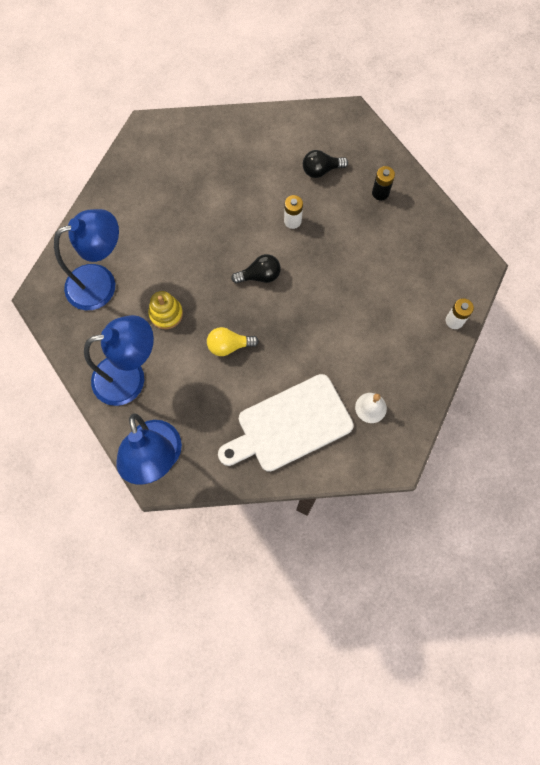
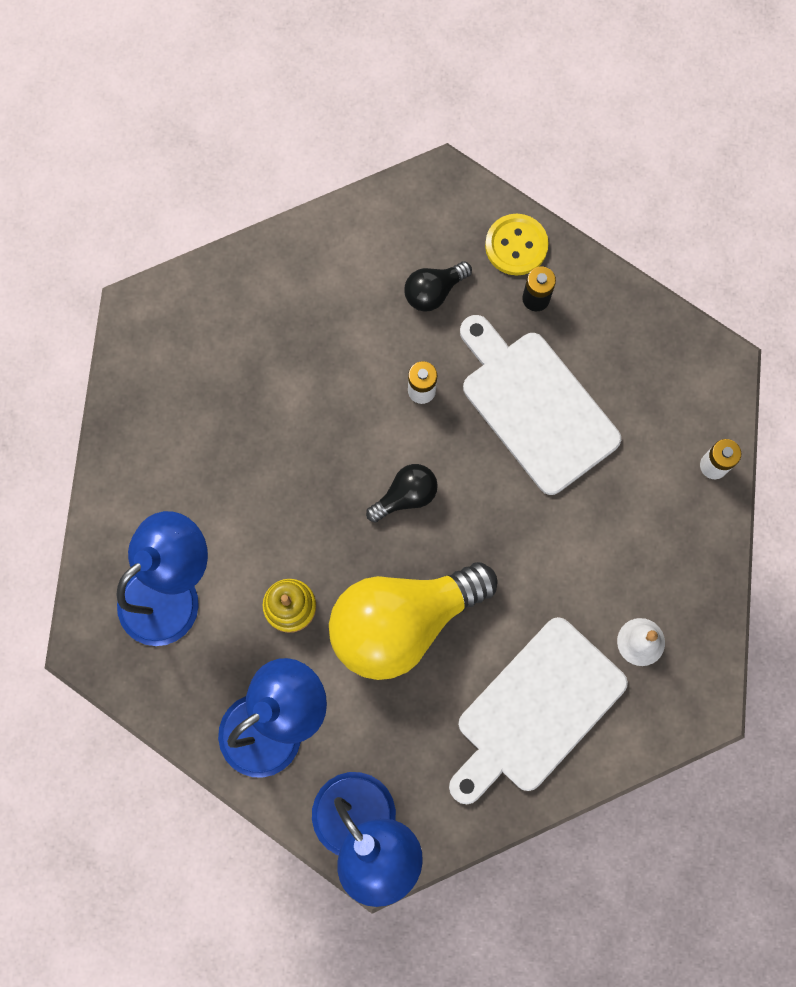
camera: 20 degrees left, 5 degrees up
yellow light bulb [207,327,259,356] -> yellow light bulb [329,562,497,680], size x2.23
none -> white cutting board [460,315,621,495]
none -> yellow button [485,214,549,275]

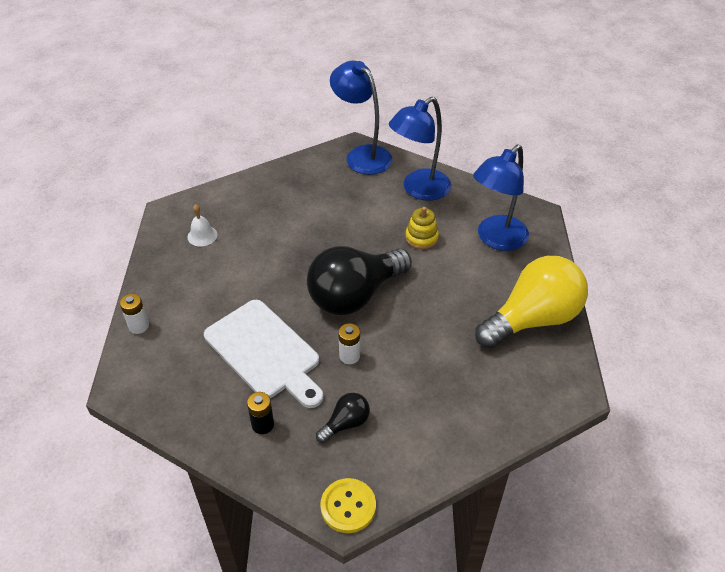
camera: 175 degrees right, 30 degrees down
yellow light bulb [329,562,497,680] -> yellow light bulb moved to [475,256,588,348]
black light bulb [366,464,438,522] -> black light bulb [307,246,412,315], size x2.23
white cutting board [449,617,628,804] -> none
yellow button [485,214,549,275] -> yellow button moved to [320,478,376,533]

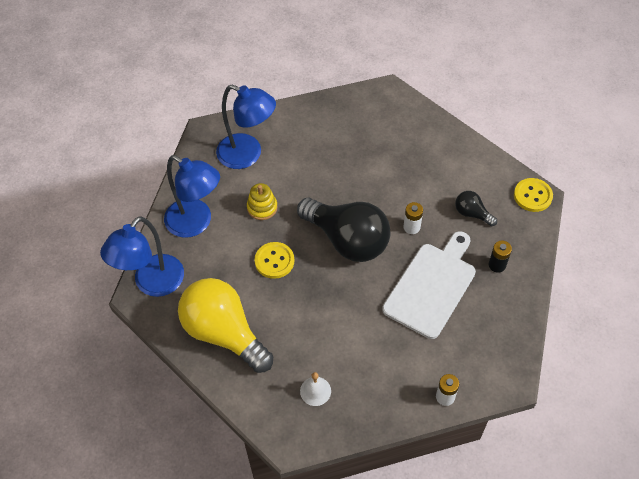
camera: 105 degrees left, 10 degrees up
yellow light bulb [475,256,588,348] -> yellow light bulb moved to [178,278,273,373]
none -> yellow button [255,242,294,279]

